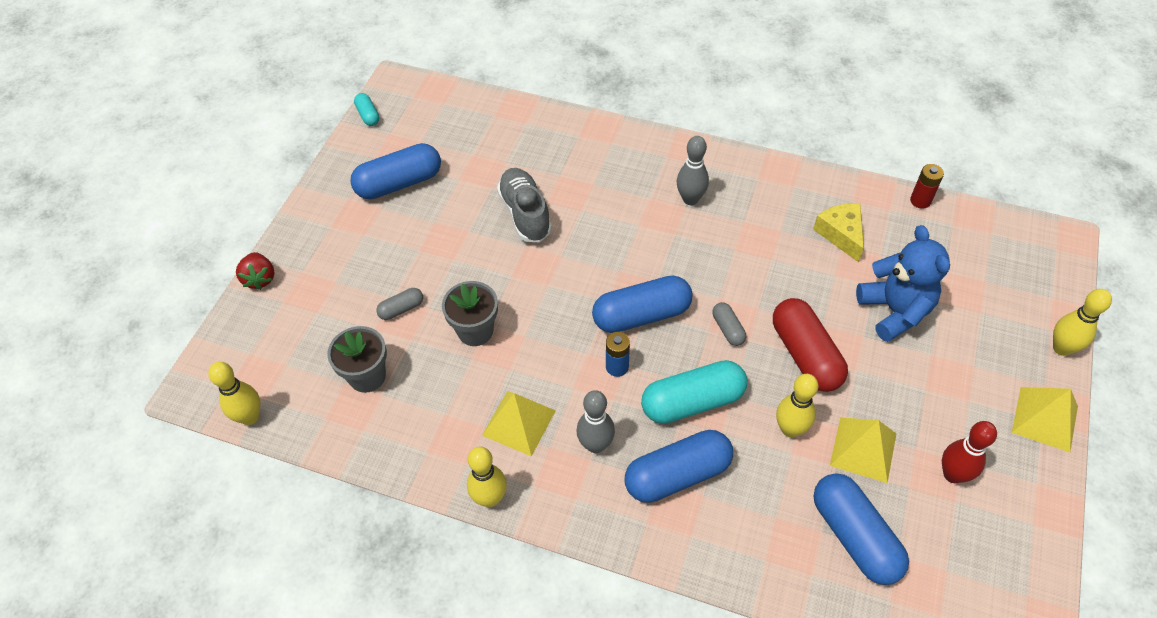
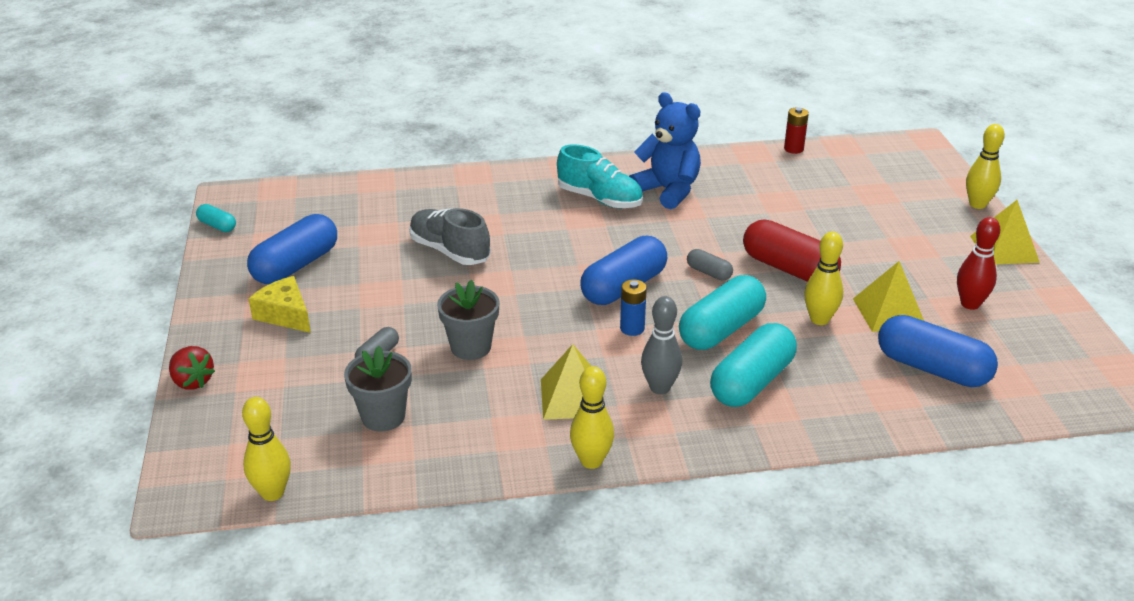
camera: 30 degrees left, 20 degrees down
blue capsule [625,430,733,503] -> turquoise capsule [710,323,797,407]
grey bowling pin [677,136,709,205] -> turquoise shoe [557,145,643,209]
yellow cheese [813,203,864,262] -> yellow cheese moved to [249,276,311,333]
blue teddy bear [856,225,950,342] -> blue teddy bear moved to [629,92,701,209]

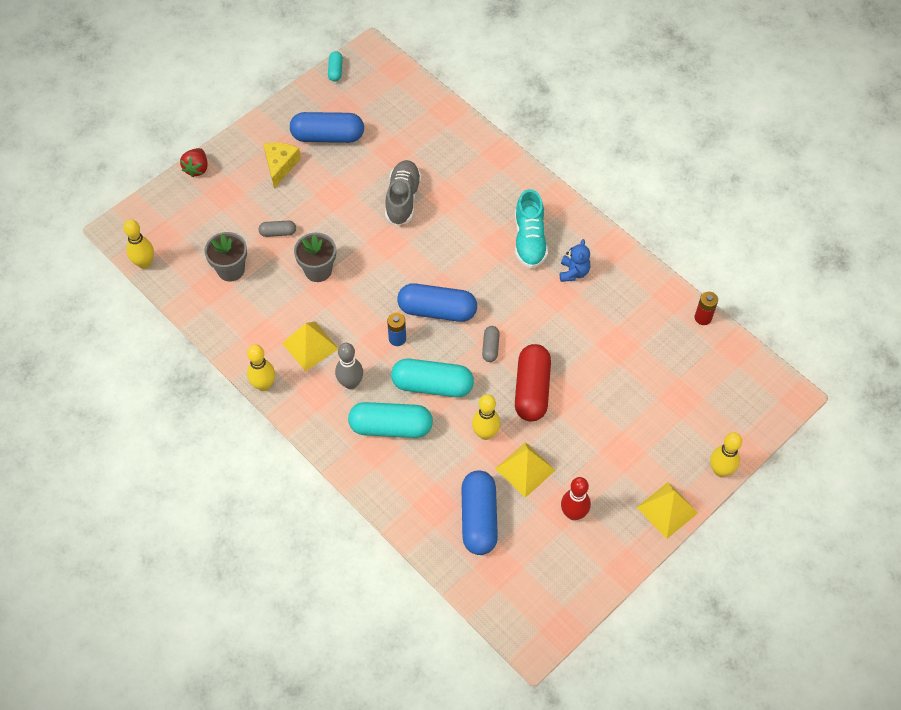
camera: 55 degrees right, 25 degrees up
blue teddy bear [629,92,701,209] -> blue teddy bear [560,239,590,282], size x0.57

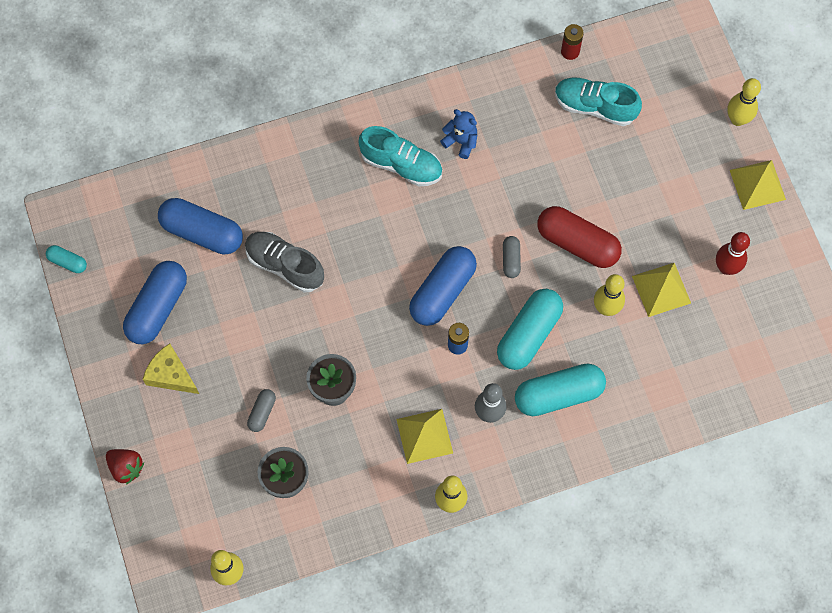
camera: 65 degrees left, 10 degrees up
turquoise capsule [348,402,433,438] -> turquoise capsule turned 45 degrees clockwise [515,364,606,416]
blue capsule [462,470,498,555] -> blue capsule moved to [158,198,243,254]
grey capsule [482,326,500,362] -> grey capsule turned 60 degrees clockwise [503,236,521,278]
none -> turquoise shoe [555,77,642,126]

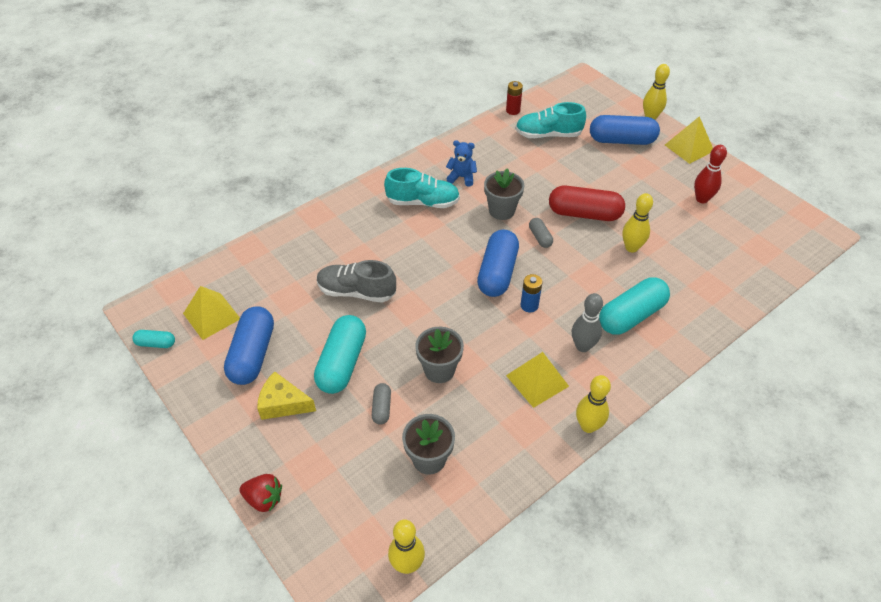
camera: 20 degrees left, 20 degrees down
blue capsule [158,198,243,254] -> blue capsule moved to [590,115,660,145]
turquoise capsule [497,289,563,370] -> turquoise capsule moved to [314,315,366,394]
yellow pyramid [632,263,691,317] -> yellow pyramid moved to [183,286,240,340]
none -> grey flower pot [484,168,524,220]

